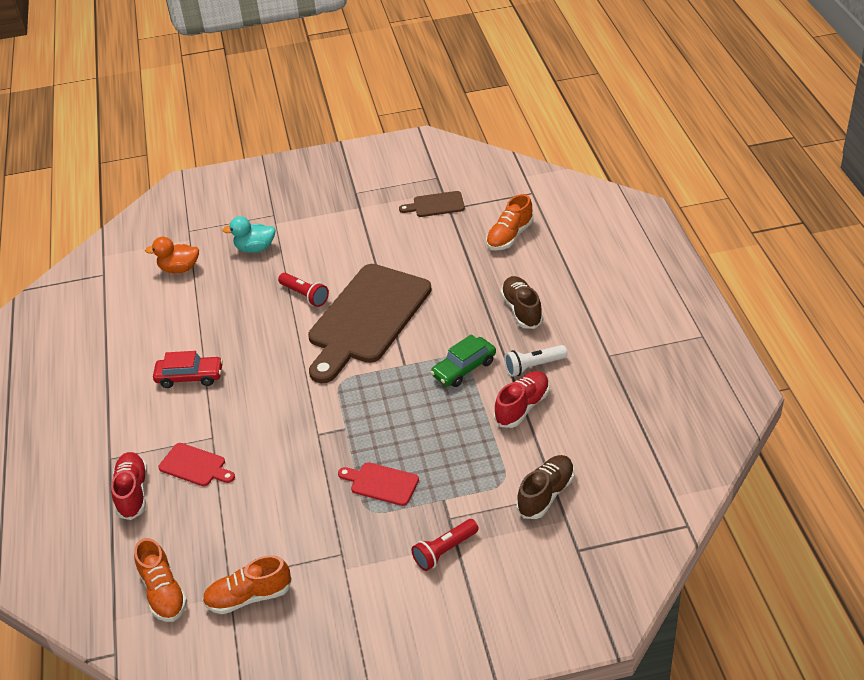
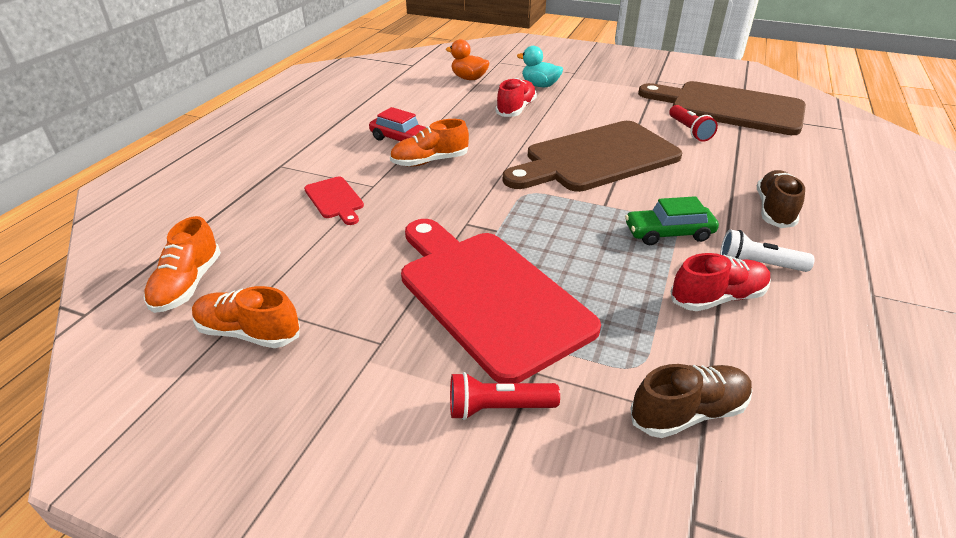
camera: 30 degrees right, 5 degrees down
red shoe [111,452,147,520] -> red shoe moved to [495,78,537,117]
red flashlight [278,273,329,307] -> red flashlight moved to [669,105,718,142]
red cutting board [338,462,419,506] -> red cutting board [401,219,601,383], size x2.35
brown cutting board [399,191,465,217] -> brown cutting board [638,81,806,135], size x2.35
orange shoe [486,194,534,250] -> orange shoe moved to [390,119,469,167]

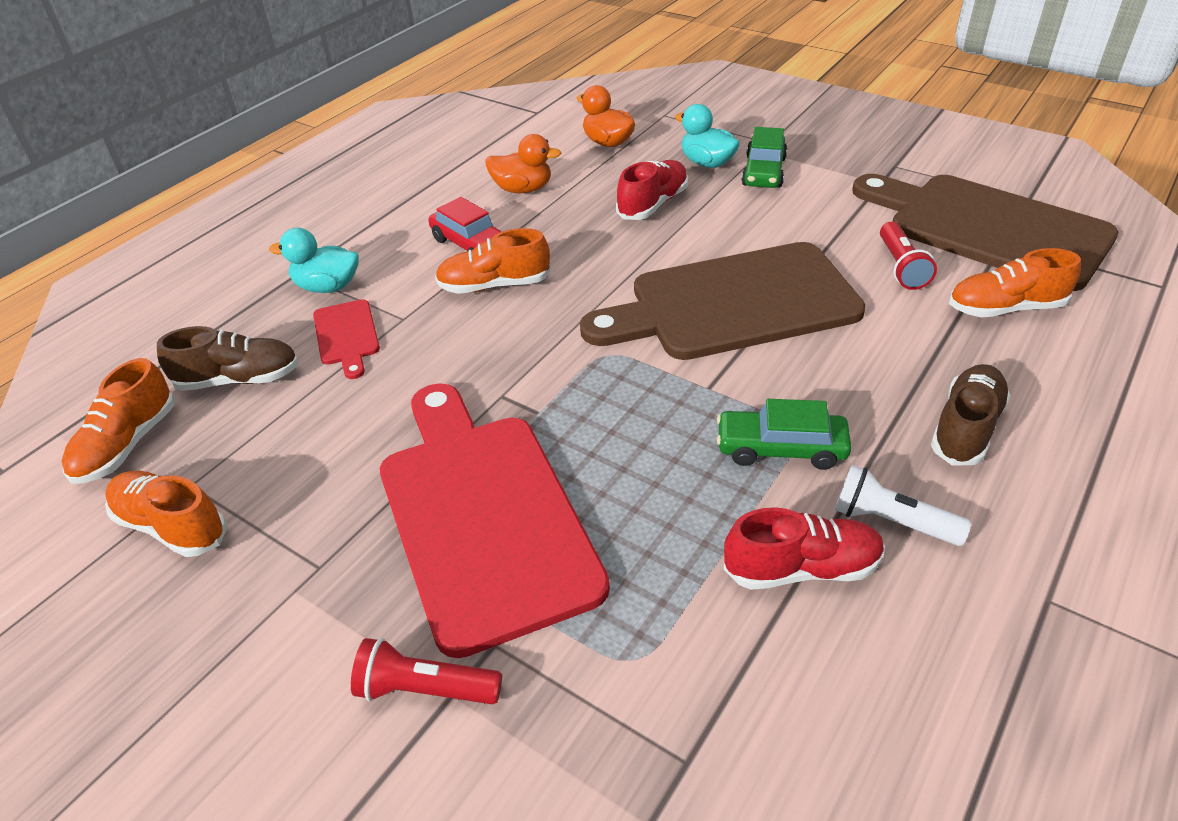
camera: 15 degrees right, 5 degrees up
brown shoe [630,364,752,438] -> brown shoe moved to [157,326,299,391]
none -> turquoise duck [269,228,359,293]
none -> orange duck [485,134,561,193]
none -> green car [742,127,787,188]
none -> orange shoe [949,248,1081,318]

